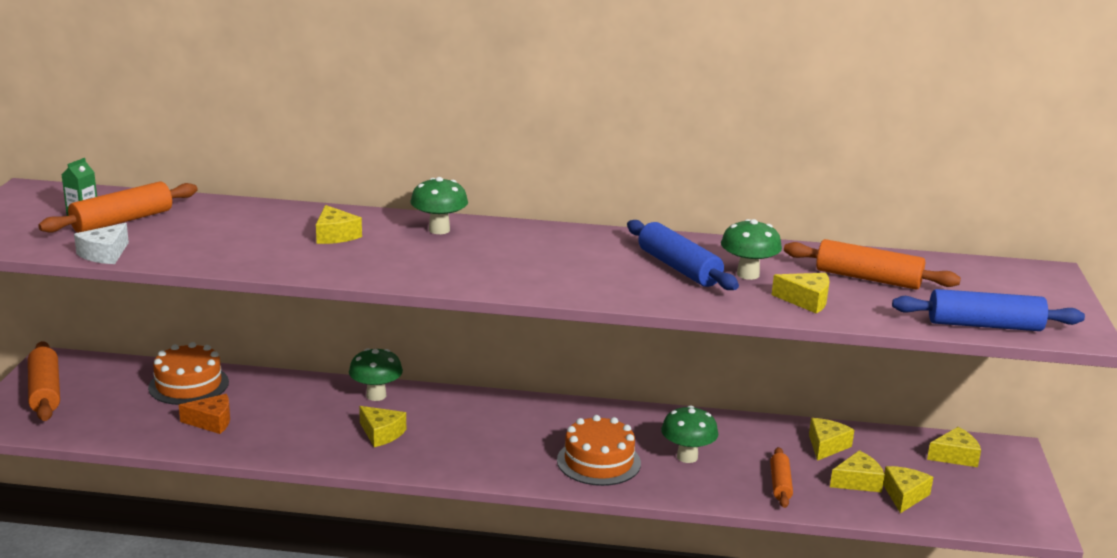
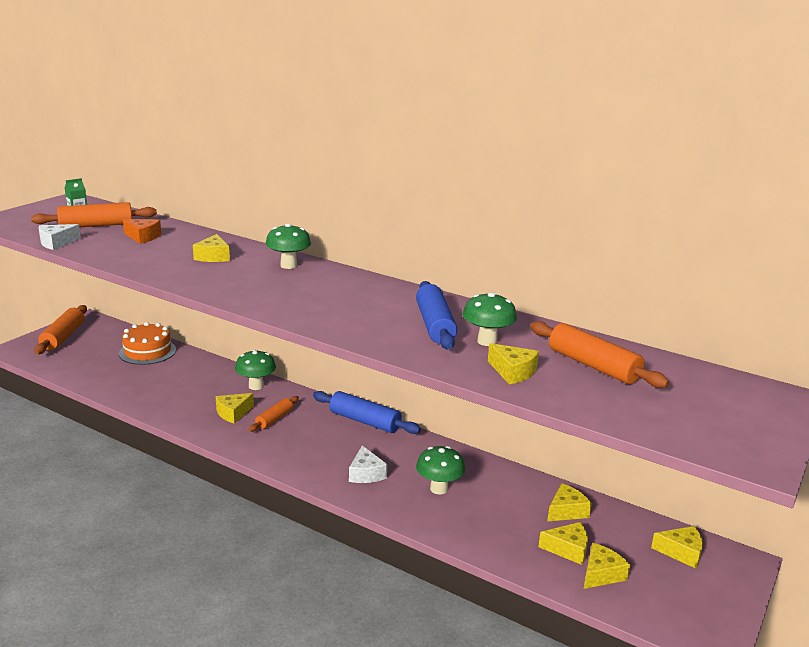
camera: 25 degrees right, 0 degrees up
orange cheese [179,394,230,434] -> orange cheese moved to [123,219,161,244]
yellow cheese [359,406,406,447] -> yellow cheese turned 75 degrees clockwise [216,393,254,424]
orange cake [557,415,641,486] -> white cheese [349,446,387,483]
orange rolling pin [770,447,793,508] -> orange rolling pin moved to [249,396,299,432]
blue rolling pin [892,289,1085,331] -> blue rolling pin moved to [313,391,421,434]

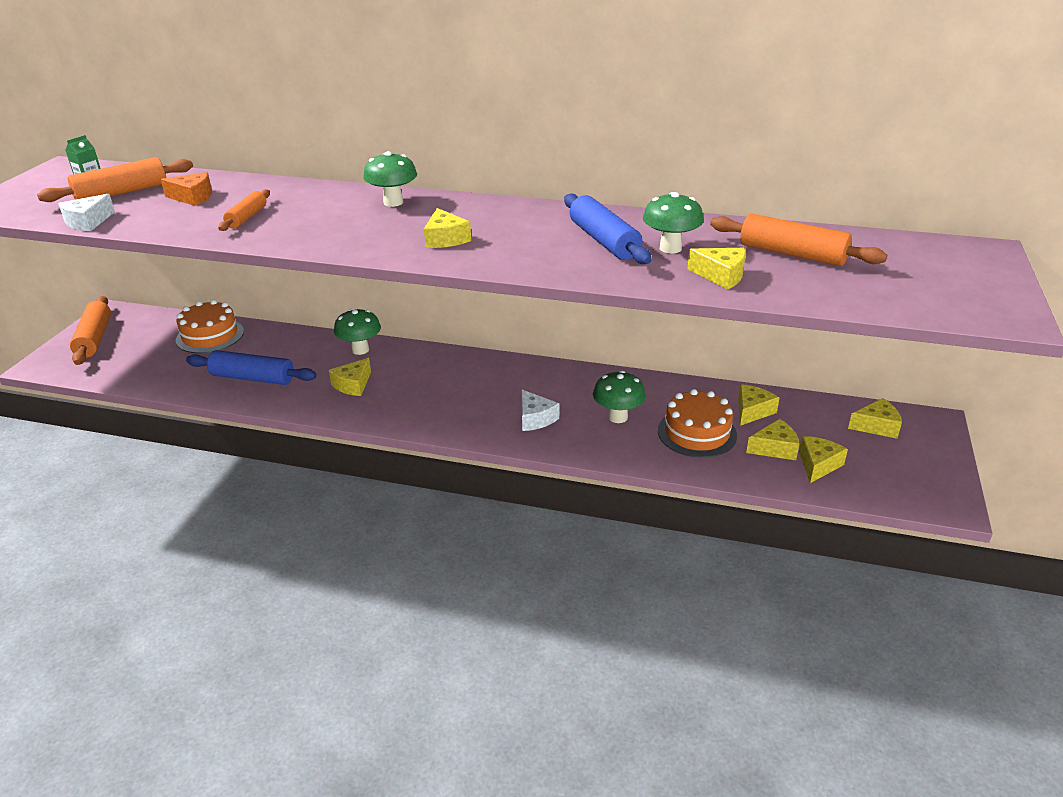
camera: 15 degrees left, 10 degrees up
yellow cheese [193,234,230,262] -> yellow cheese moved to [424,208,471,248]
orange rolling pin [249,396,299,432] -> orange rolling pin moved to [218,189,270,231]
blue rolling pin [313,391,421,434] -> blue rolling pin moved to [186,350,317,385]
none -> orange cake [658,389,737,458]

